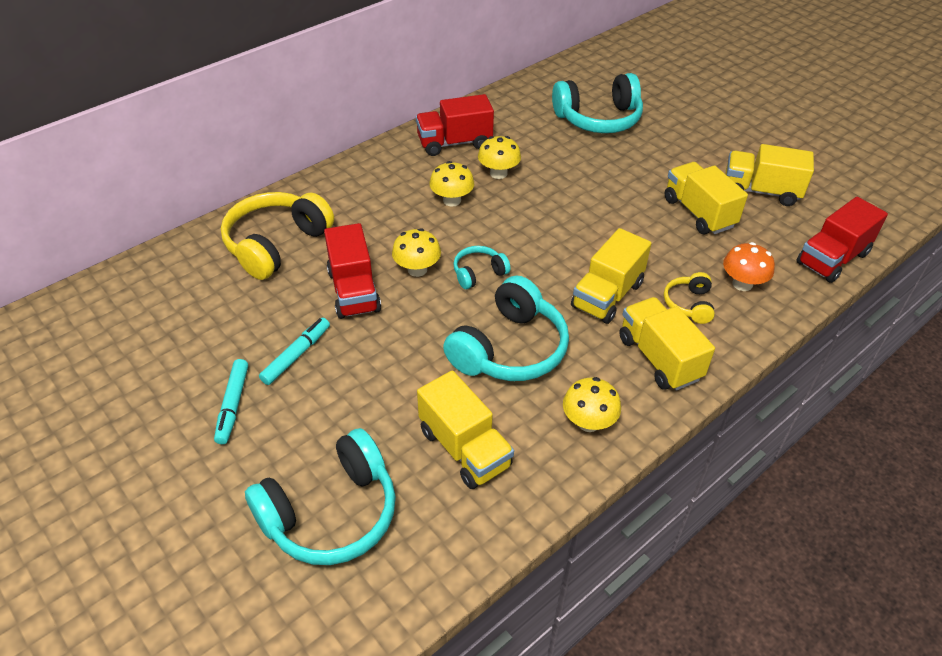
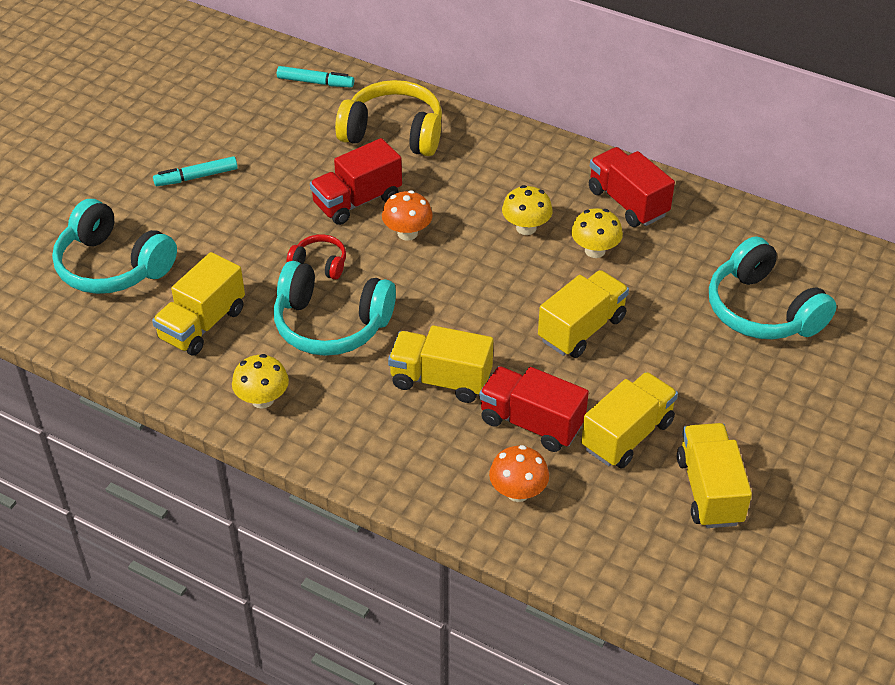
camera: 70 degrees right, 0 degrees up
turquoise marker [259,318,330,385] -> turquoise marker moved to [277,66,354,87]
yellow mushroom [392,228,441,277] -> orange mushroom [382,190,433,241]
turquoise headphones [453,246,511,289] -> none
yellow truck [619,297,715,391] -> yellow truck moved to [538,270,629,358]
yellow headphones [664,272,715,324] -> none
red truck [796,197,888,283] -> red truck moved to [479,366,589,452]
none -> red headphones [287,234,346,280]

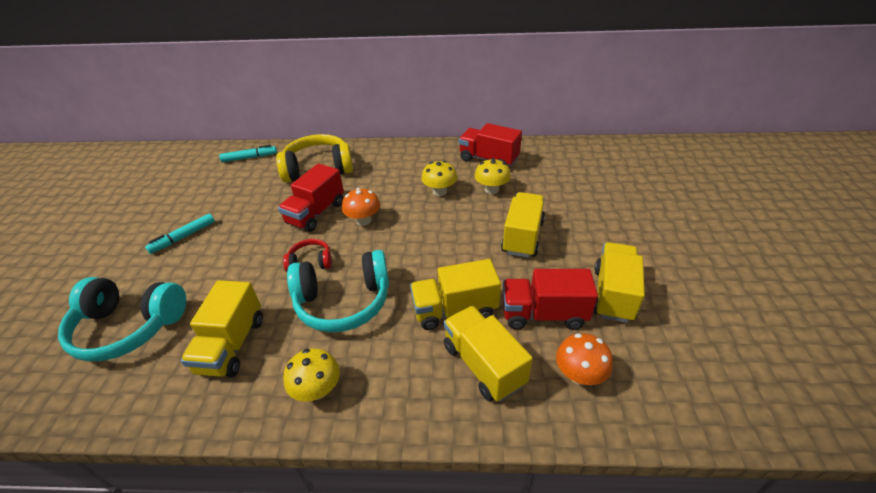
camera: 25 degrees left, 5 degrees down
yellow truck [677,423,752,528] -> yellow truck moved to [443,306,533,402]
turquoise headphones [709,236,837,339] -> none

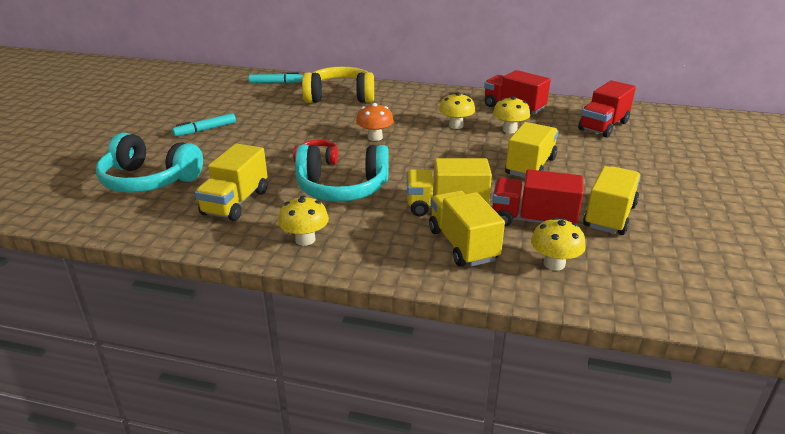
camera: 10 degrees right, 10 degrees down
red truck [278,164,344,232] -> red truck moved to [578,80,636,138]
orange mushroom [556,333,613,385] -> yellow mushroom [531,217,586,270]

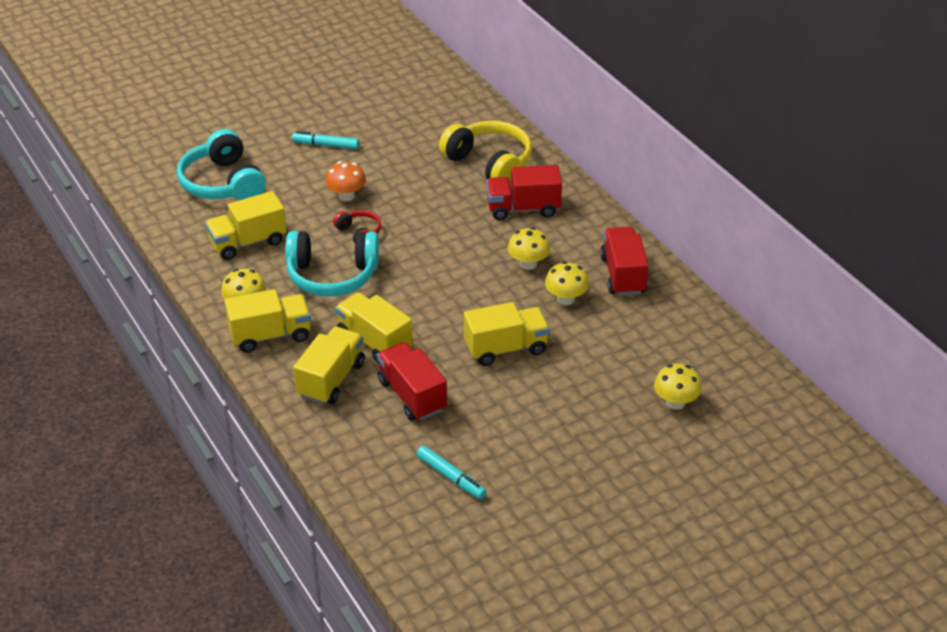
camera: 45 degrees right, 10 degrees up
turquoise marker [249,72,303,83] -> turquoise marker moved to [416,446,486,499]
turquoise headphones [295,144,389,202] -> turquoise headphones turned 45 degrees counterclockwise [285,231,379,297]
orange mushroom [356,103,394,141] -> orange mushroom moved to [325,161,366,201]
yellow mushroom [531,217,586,270] -> yellow mushroom moved to [654,364,702,410]
red truck [578,80,636,138] -> red truck moved to [487,165,562,220]
yellow truck [583,166,641,235] -> yellow truck moved to [225,289,311,353]

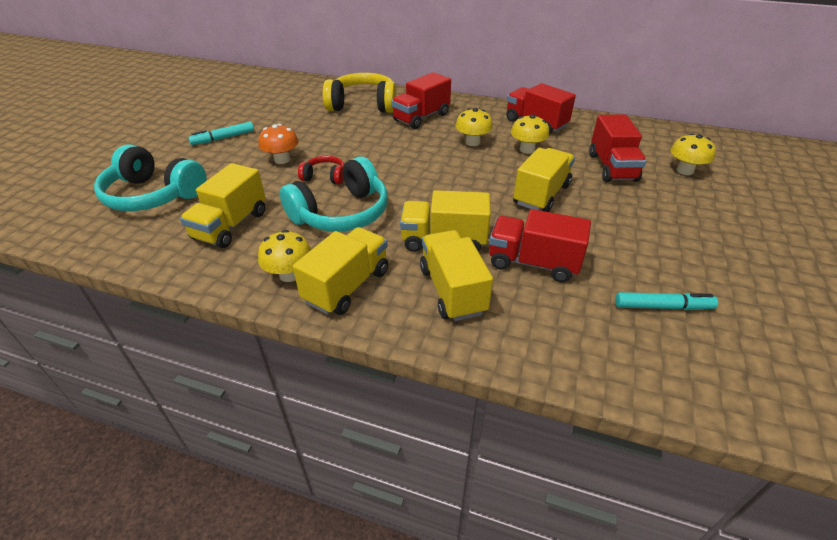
camera: 40 degrees left, 0 degrees up
none -> red truck [589,115,647,182]

